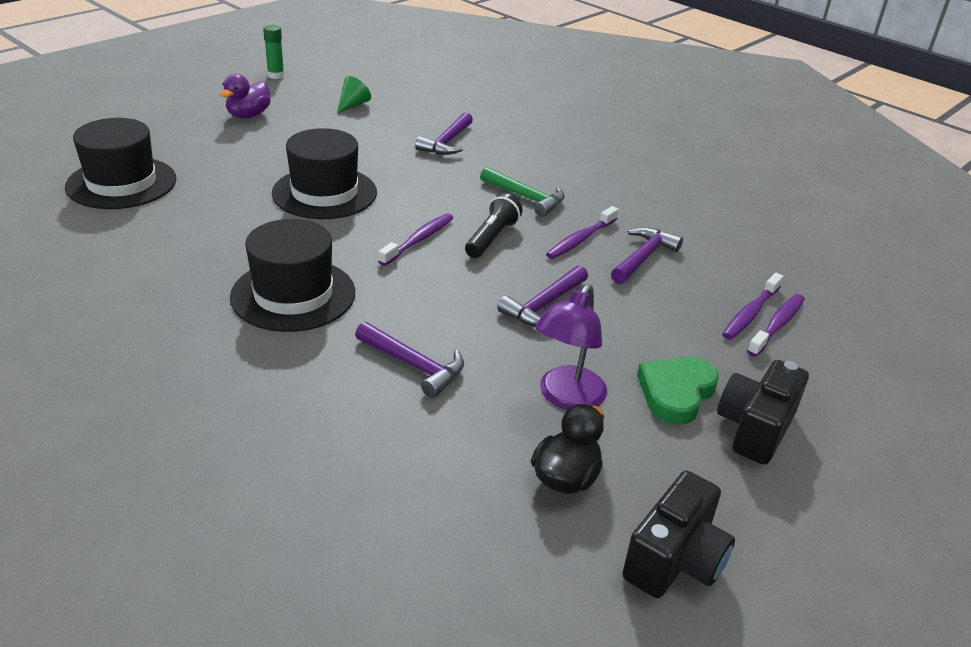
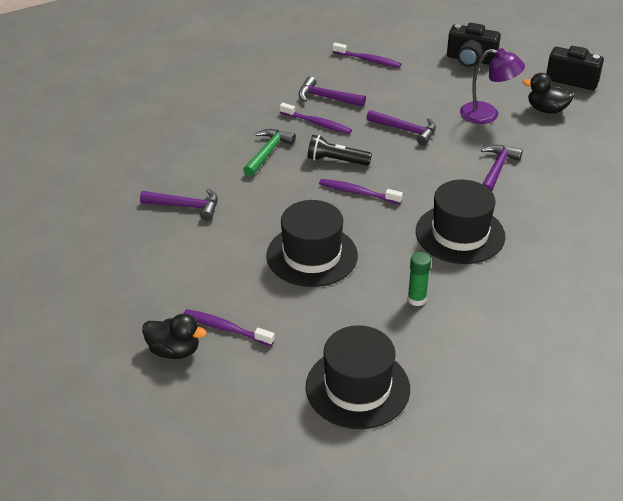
camera: 100 degrees left, 5 degrees up
purple duck [220,74,271,118] -> black duck [142,314,207,359]
green glue stick [263,25,284,79] -> green glue stick moved to [408,252,431,306]
green cone [337,76,371,113] -> none
green heart [637,357,719,425] -> none
purple toothbrush [747,294,805,357] -> purple toothbrush moved to [183,309,275,346]

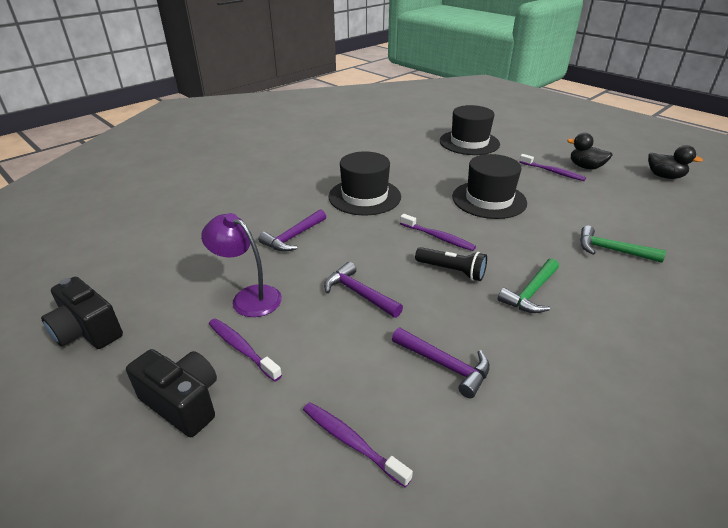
camera: 165 degrees left, 5 degrees down
purple hammer [140,188,218,221] -> green hammer [580,226,666,263]
purple toothbrush [280,103,352,134] -> purple toothbrush moved to [209,318,282,381]
green glue stick [408,252,431,306] -> none
black duck [522,73,574,114] -> black duck moved to [648,145,703,179]

